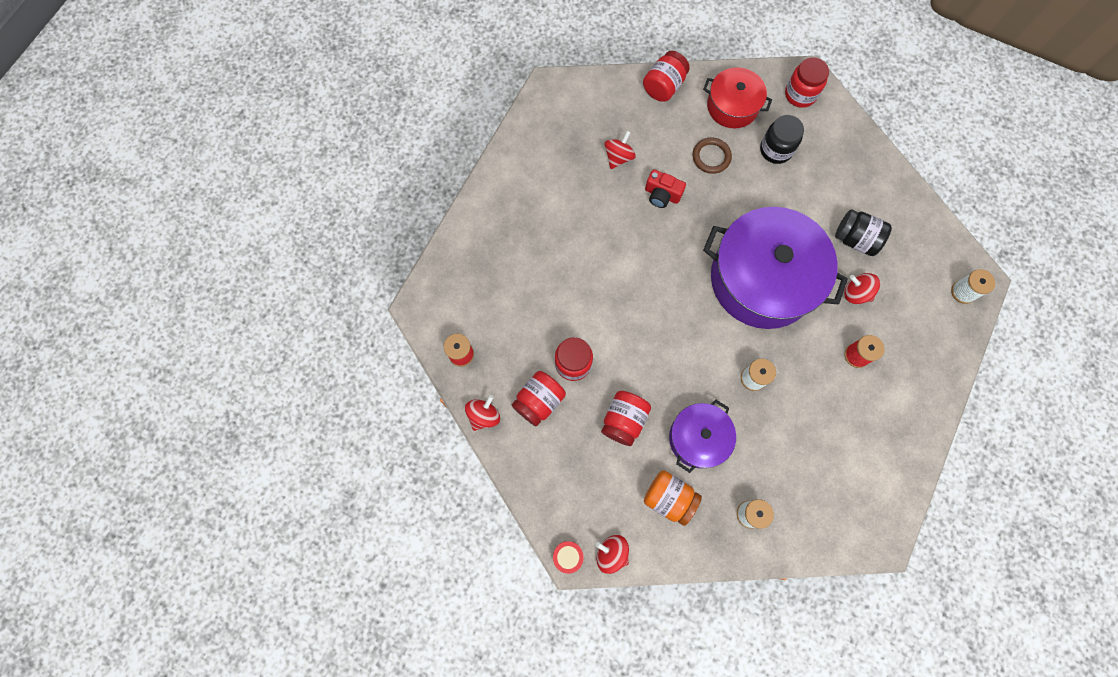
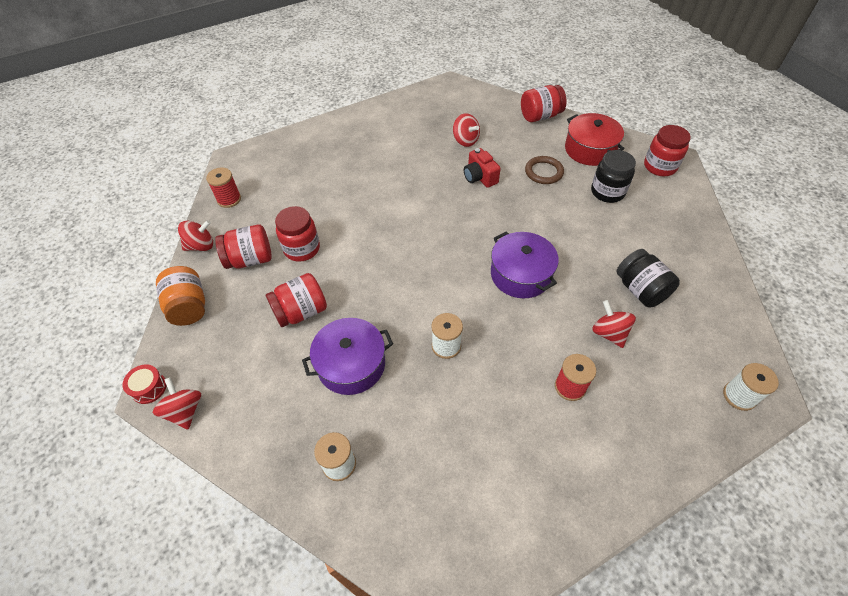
camera: 35 degrees right, 20 degrees down
red spinning top [604,130,636,169] -> red spinning top turned 75 degrees clockwise [453,113,480,147]
orange jar [644,470,702,526] -> orange jar moved to [156,266,205,326]
purple pot [703,207,848,329] -> purple pot [491,232,559,298], size x0.53

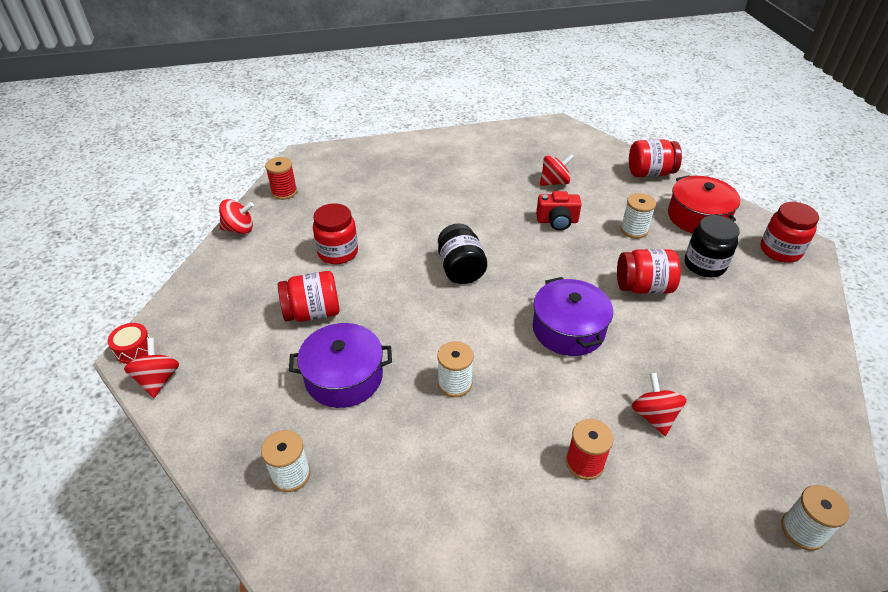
camera: 15 degrees right, 10 degrees down
orange jar [156,266,205,326] -> none
red jar [215,225,272,269] -> red jar moved to [617,249,681,294]
red spinning top [453,113,480,147] -> red spinning top turned 90 degrees counterclockwise [540,154,574,186]
red camera [464,148,501,188] -> red camera turned 75 degrees counterclockwise [536,191,582,231]
brown ring [525,156,564,184] -> white spool [620,193,656,239]
black jar [616,249,680,307] -> black jar moved to [438,223,487,284]

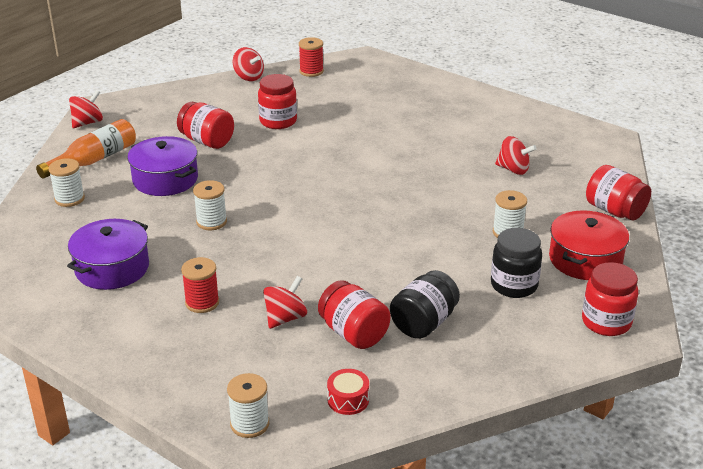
camera: 50 degrees right, 10 degrees down
red drum [107,323,150,364] -> red drum moved to [327,369,369,415]
black jar [438,223,487,284] -> black jar moved to [390,270,460,339]
purple pot [532,277,613,356] -> purple pot moved to [67,219,149,290]
red camera [536,191,582,231] -> none
red jar [617,249,681,294] -> red jar moved to [318,280,390,349]
none -> orange bottle [36,119,136,179]

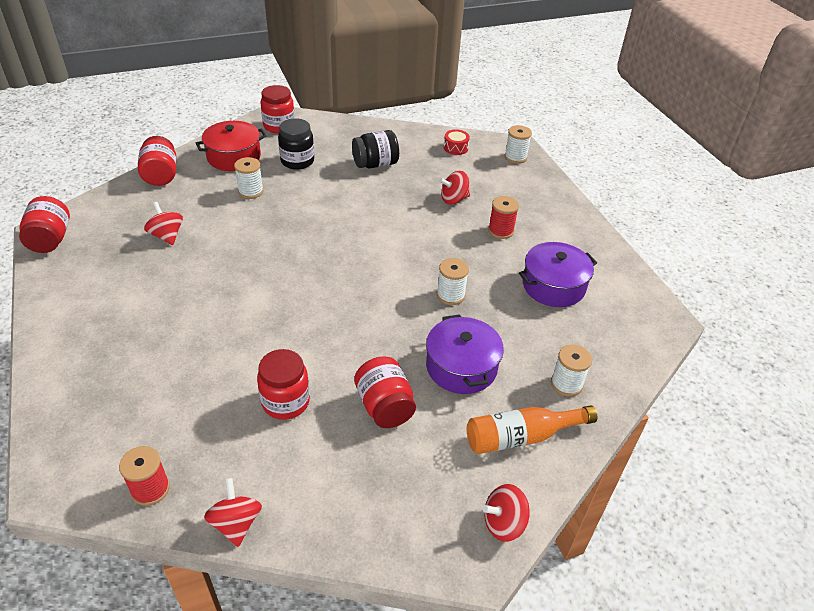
camera: 150 degrees left, 10 degrees up
red jar [318,280,390,349] -> red jar moved to [19,196,70,253]

